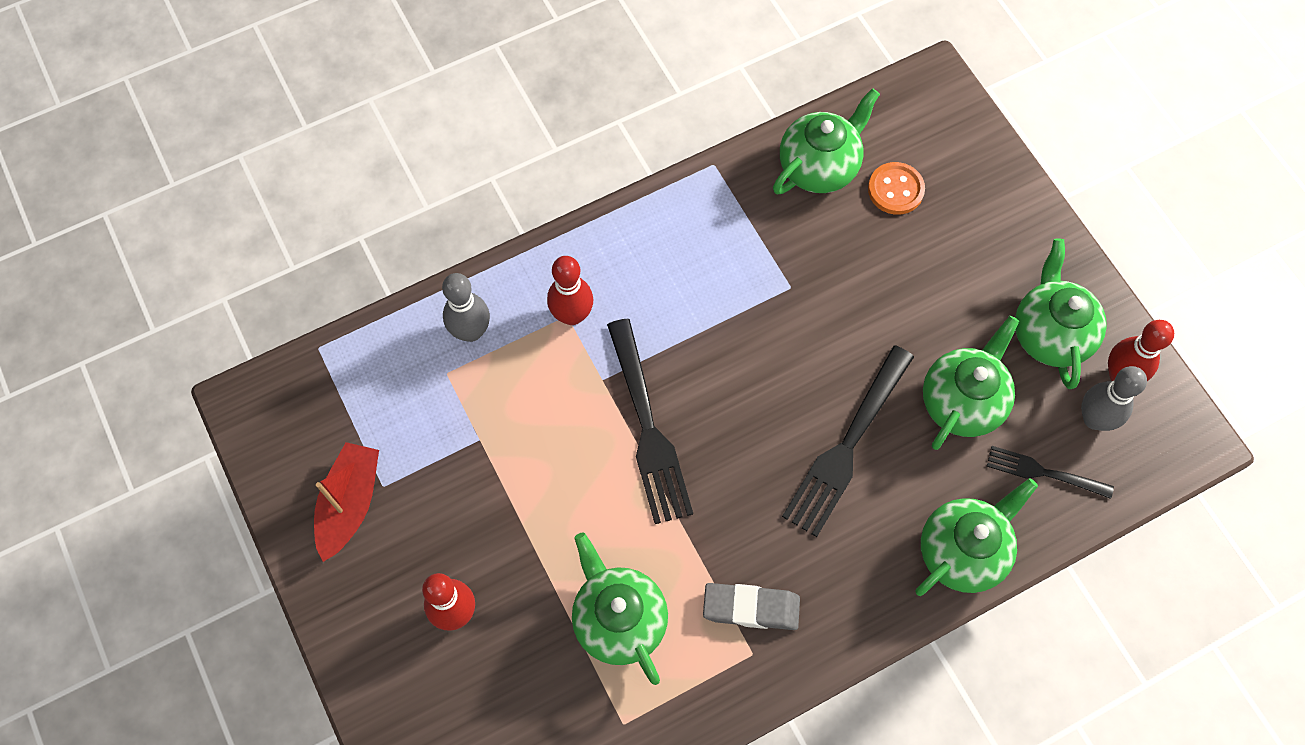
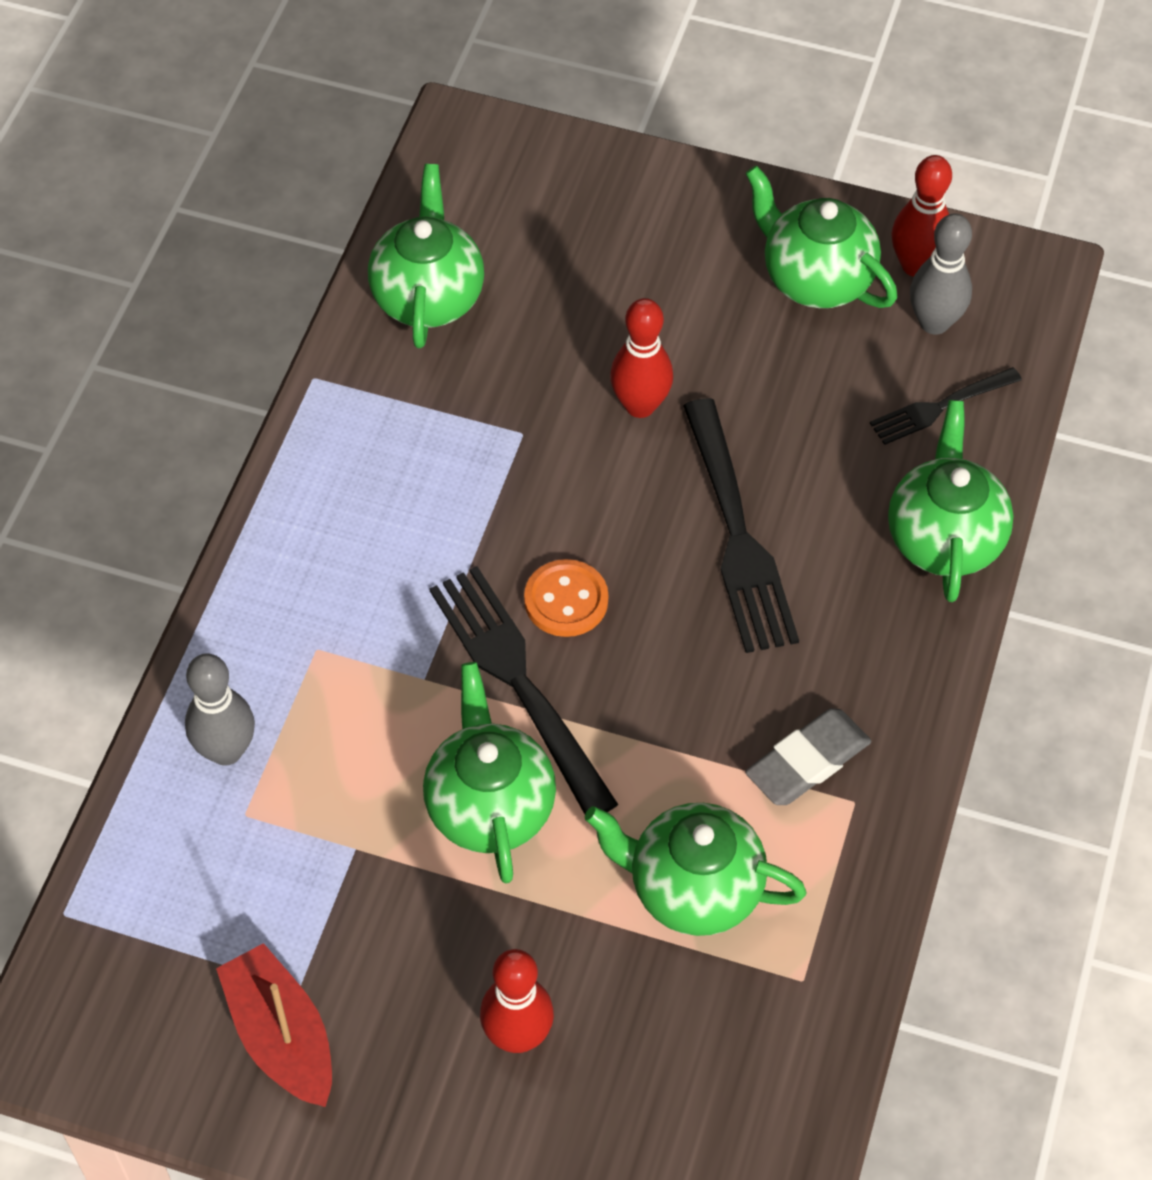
camera: 45 degrees left, 10 degrees down
red bowling pin [547,256,593,325] -> red bowling pin moved to [610,298,673,418]
black fork [607,319,693,524] -> black fork turned 150 degrees counterclockwise [429,566,619,814]
orange button [868,162,925,215] -> orange button moved to [524,559,608,637]
green teapot [923,316,1019,450] -> green teapot moved to [423,662,556,883]

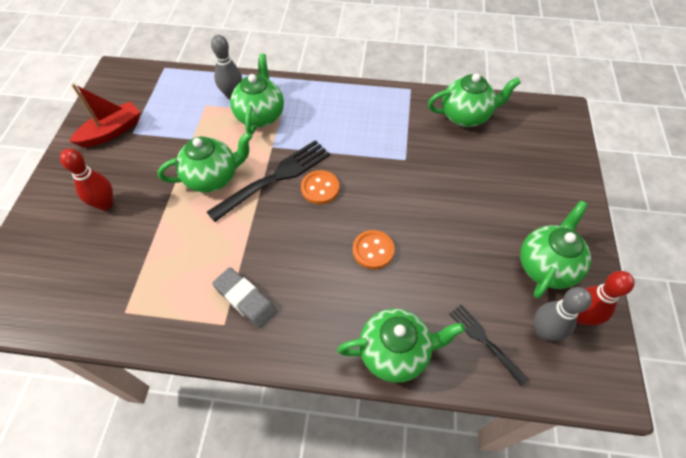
camera: 80 degrees right, 0 degrees up
green teapot [585,803,807,936] -> green teapot moved to [230,54,284,134]
red bowling pin [610,298,673,418] -> none
black fork [683,398,799,653] -> orange button [353,230,395,269]

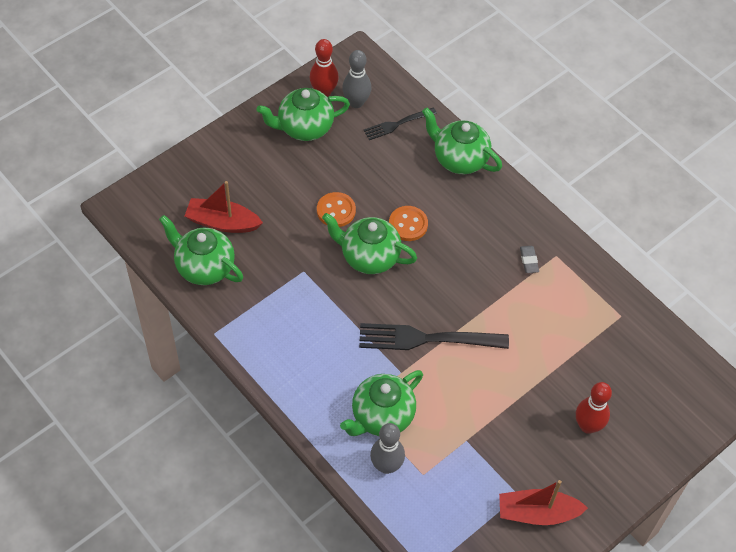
camera: 140 degrees left, 0 degrees up
green teapot [158,132,253,193] -> green teapot moved to [322,213,417,274]
grey eraser [212,267,277,328] -> grey eraser [520,246,539,273], size x0.58
orange button [301,170,339,204] -> orange button moved to [317,192,356,227]
black fork [449,304,529,386] -> black fork turned 60 degrees clockwise [364,107,437,140]
none -> red boat [185,181,263,233]

